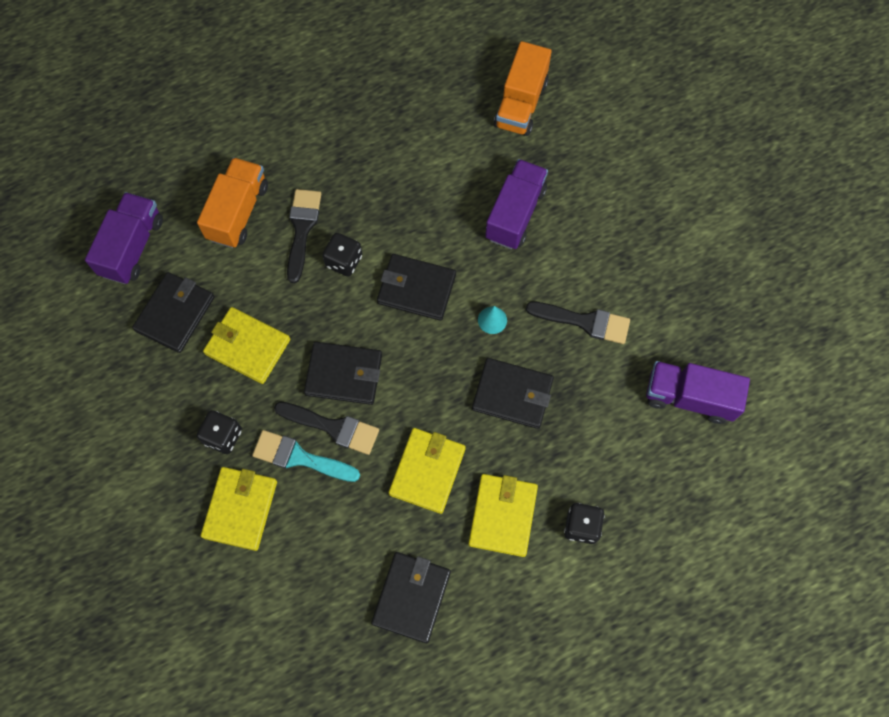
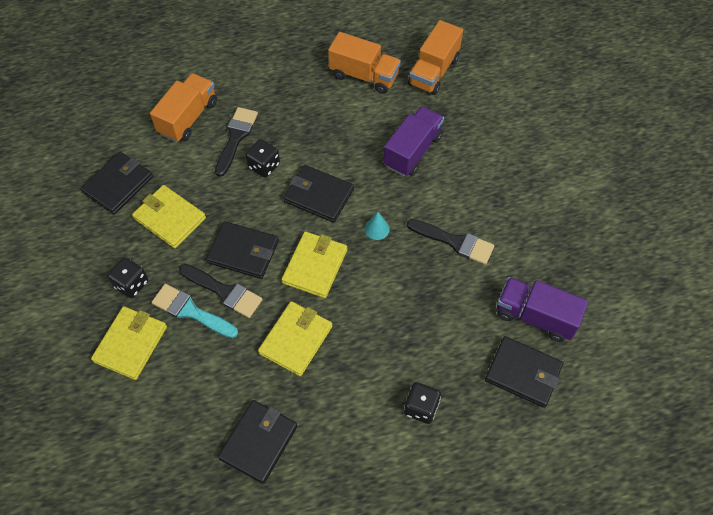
camera: 10 degrees right, 10 degrees down
purple truck [85,192,163,284] -> none
yellow wallet [468,474,538,557] -> yellow wallet moved to [281,232,347,298]
black wallet [472,358,554,429] -> black wallet moved to [485,336,563,408]
none -> orange truck [328,32,401,94]

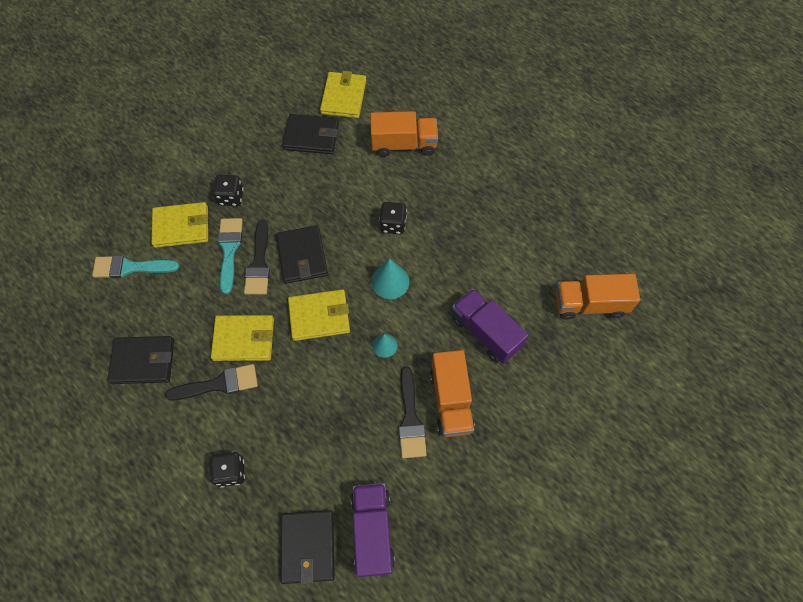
camera: 60 degrees right, 5 degrees up
yellow wallet [132,185,206,249] -> yellow wallet moved to [320,71,366,118]
black brush [215,107,258,177] -> black brush moved to [165,364,258,400]
black wallet [284,165,354,223] -> turquoise cone [371,258,409,299]
orange truck [328,32,401,94] -> orange truck moved to [430,350,475,437]
purple truck [383,106,444,176] -> purple truck turned 135 degrees counterclockwise [452,289,529,364]
none -> turquoise brush [92,255,180,278]

